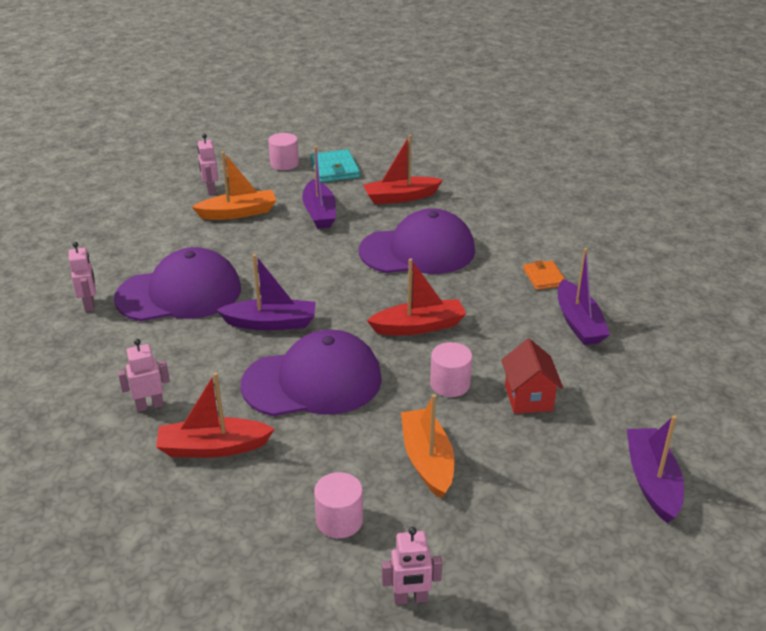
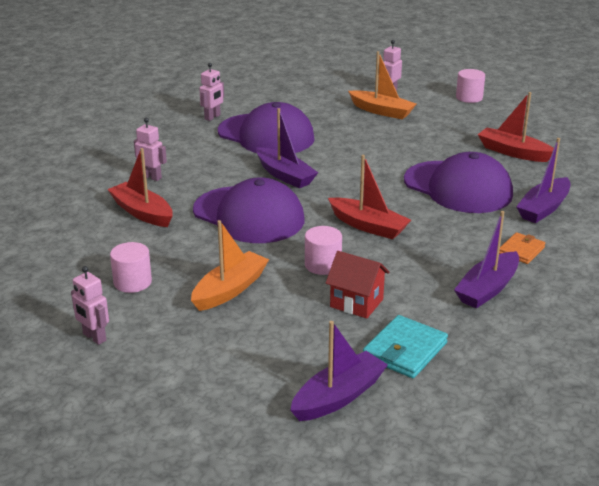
camera: 50 degrees right, 5 degrees down
purple boat [302,146,336,229] -> purple boat moved to [516,138,570,223]
turquoise wallet [310,149,360,182] -> turquoise wallet moved to [363,315,448,378]
red house [501,339,563,414] -> red house turned 75 degrees clockwise [326,251,389,319]

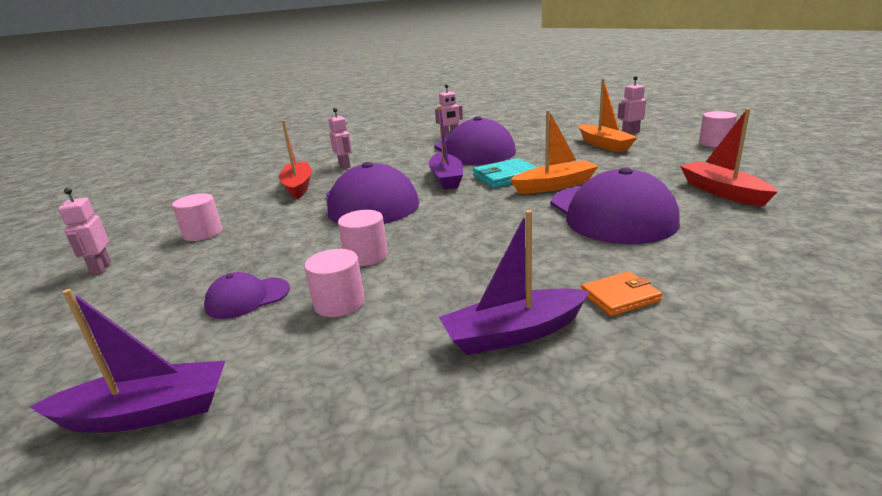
camera: 35 degrees right, 5 degrees down
orange boat [191,220,269,311] -> orange boat moved to [510,110,599,194]
red house [326,251,389,319] -> pink cylinder [304,249,365,317]
red boat [328,155,411,239] -> none
turquoise wallet [363,315,448,378] -> turquoise wallet moved to [473,158,538,188]
purple boat [516,138,570,223] -> none
none -> purple cap [204,272,290,319]

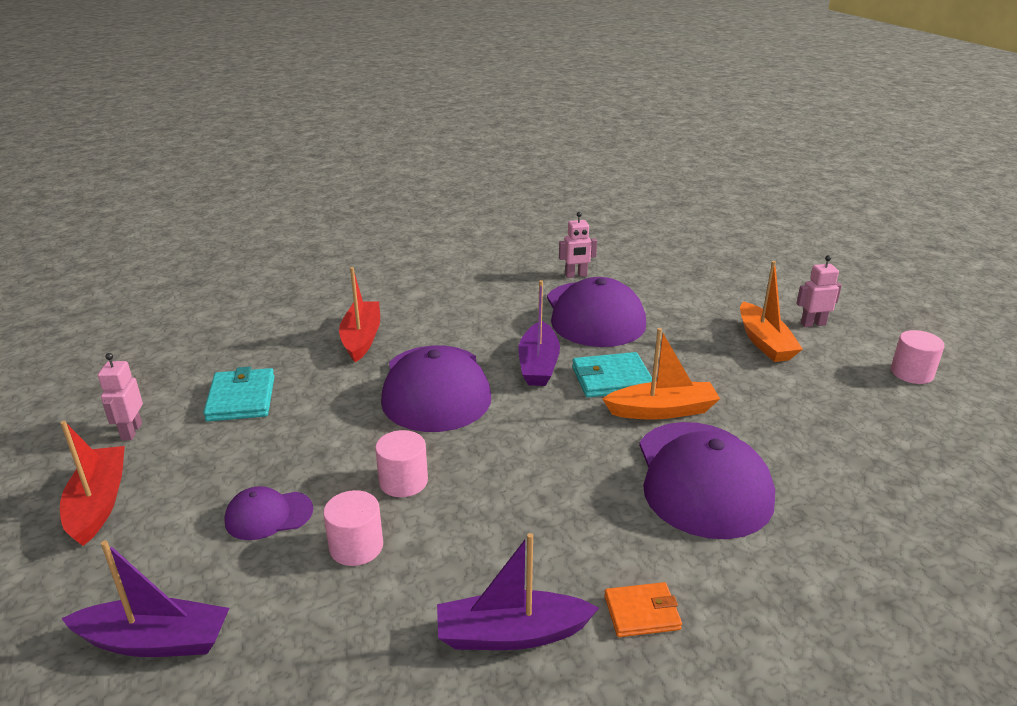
camera: 10 degrees right, 5 degrees up
pink cylinder [172,194,222,241] -> turquoise wallet [203,367,275,421]
pink robot [328,108,352,169] -> none
red boat [680,109,777,207] -> red boat moved to [60,421,125,546]

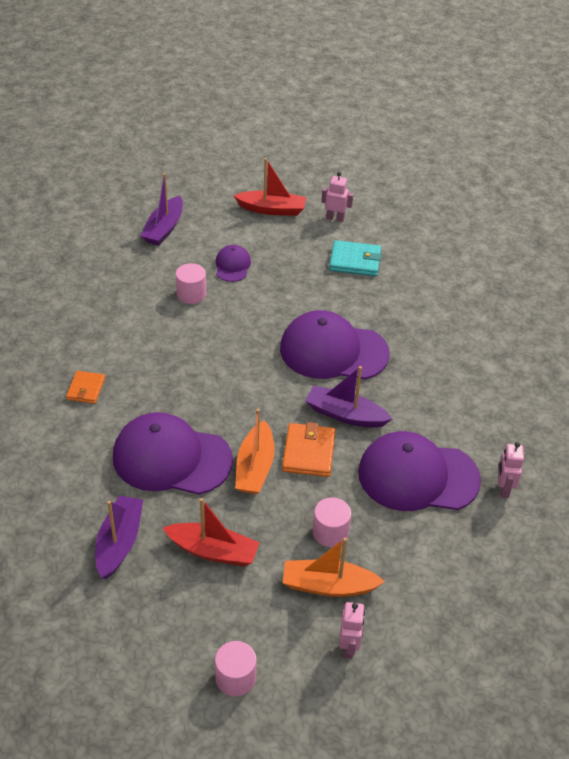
camera: 105 degrees right, 15 degrees up
red boat [339,267,380,362] -> red boat moved to [163,498,260,566]
pink cylinder [375,430,428,497] -> pink cylinder moved to [313,497,351,547]
purple boat [437,533,599,650] -> purple boat moved to [95,495,143,579]
turquoise wallet [572,352,652,397] -> orange wallet [282,422,335,477]

